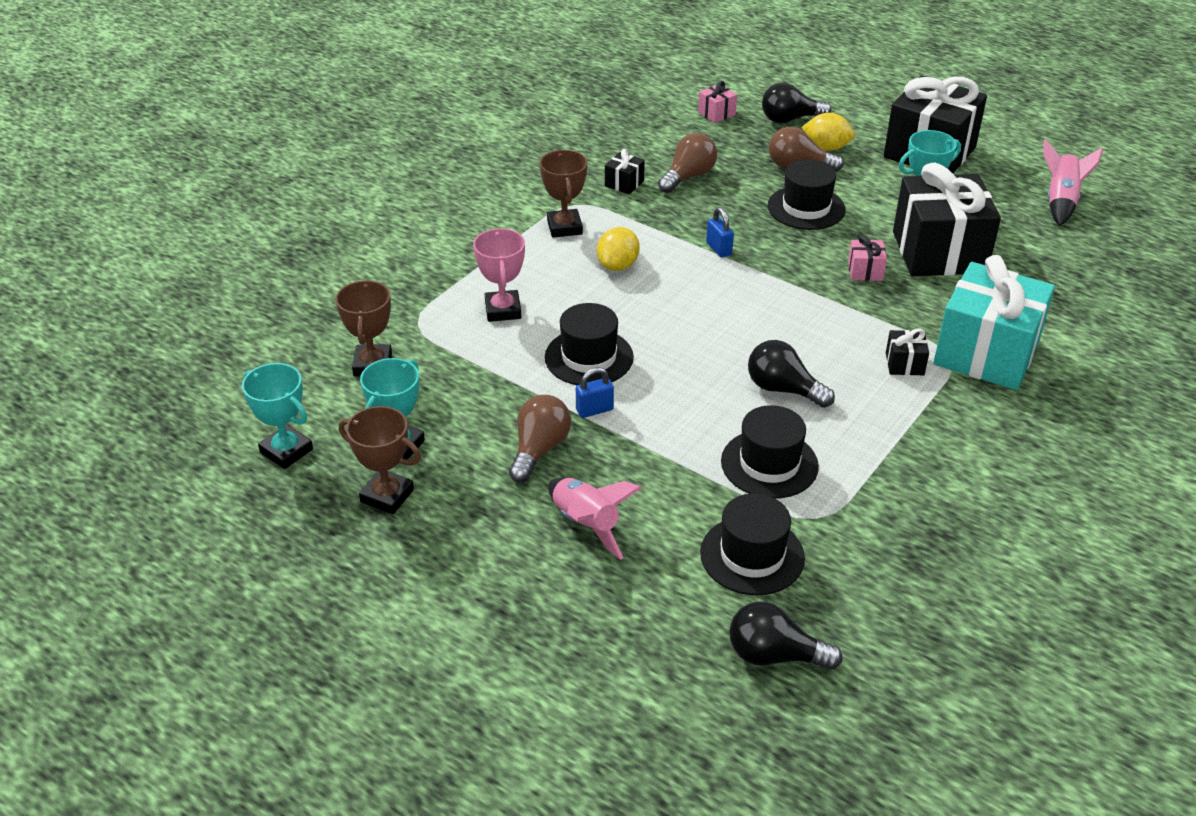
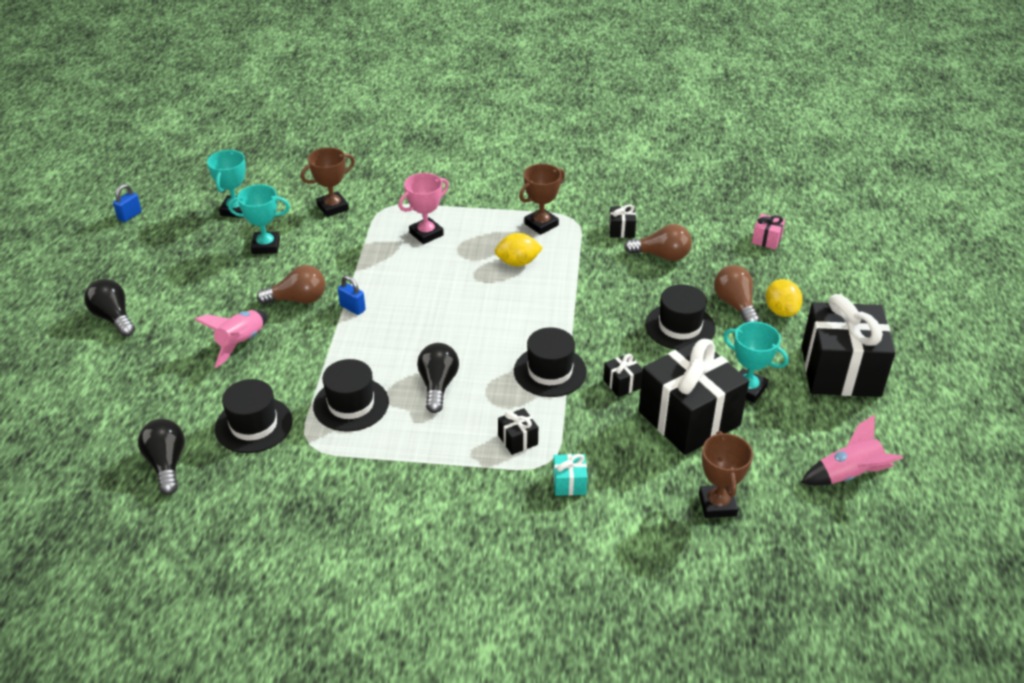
camera: 60 degrees right, 0 degrees up
brown trophy [339,406,421,514] -> brown trophy moved to [699,431,753,518]
black hat [545,303,634,385] -> black hat moved to [514,327,587,397]
blue padlock [706,207,734,258] -> blue padlock moved to [113,184,142,222]
black light bulb [762,82,831,124] -> black light bulb moved to [84,279,135,337]
pink gift [848,235,887,281] -> black gift [603,353,643,397]
turquoise gift [934,255,1055,390] -> turquoise gift [553,454,588,496], size x0.40

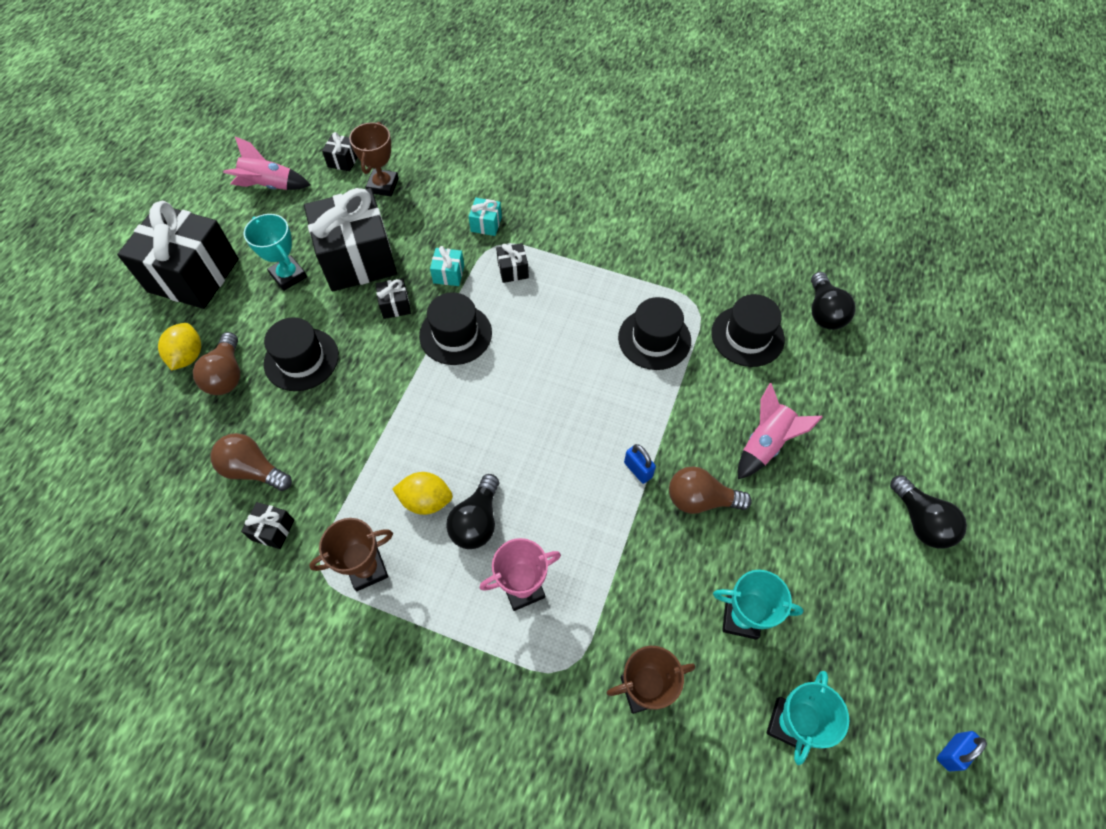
camera: 165 degrees left, 20 degrees up
black light bulb [417,343,459,413] -> black light bulb moved to [446,474,499,549]
pink gift [752,214,785,250] -> none
none -> black gift [322,132,358,171]
none -> turquoise gift [430,246,464,286]

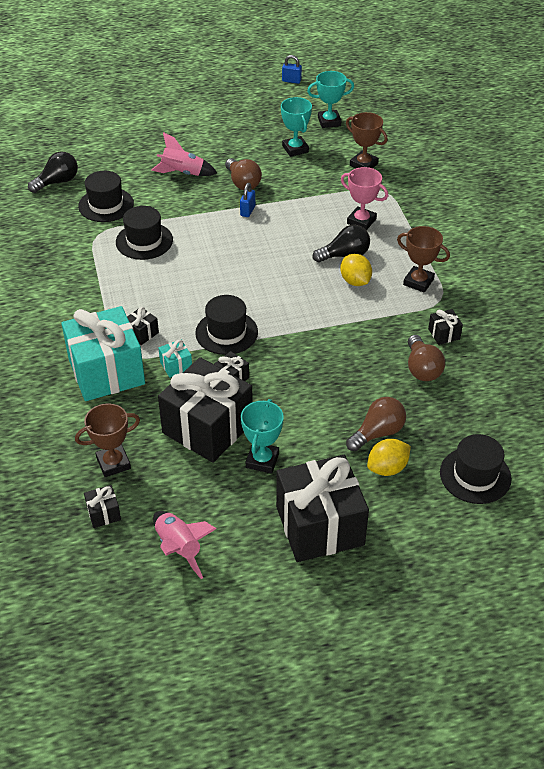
camera: 125 degrees left, 15 degrees down
black hat [264,317,339,391] -> black hat moved to [440,434,512,504]
turquoise gift [469,198,502,236] -> turquoise gift [61,306,145,401], size x2.48
black light bulb [890,475,967,549] -> none

